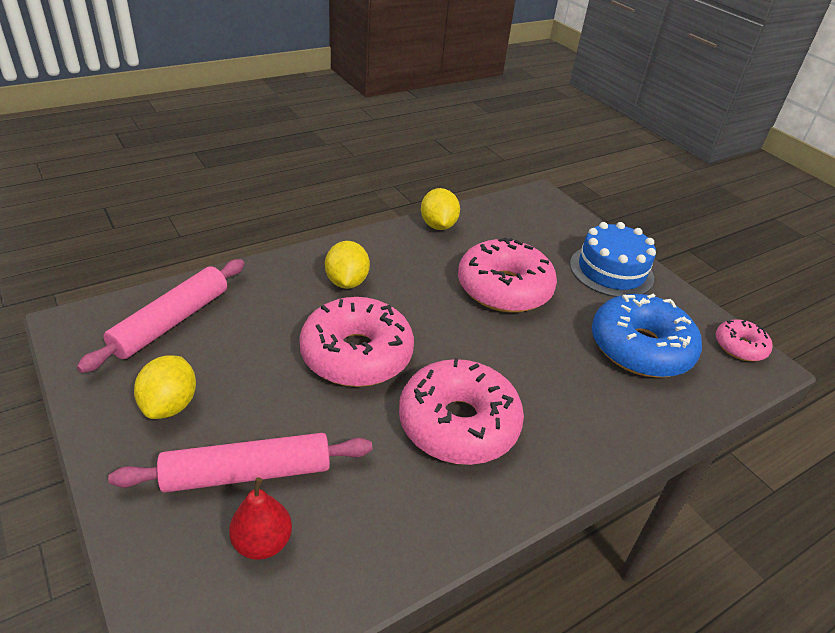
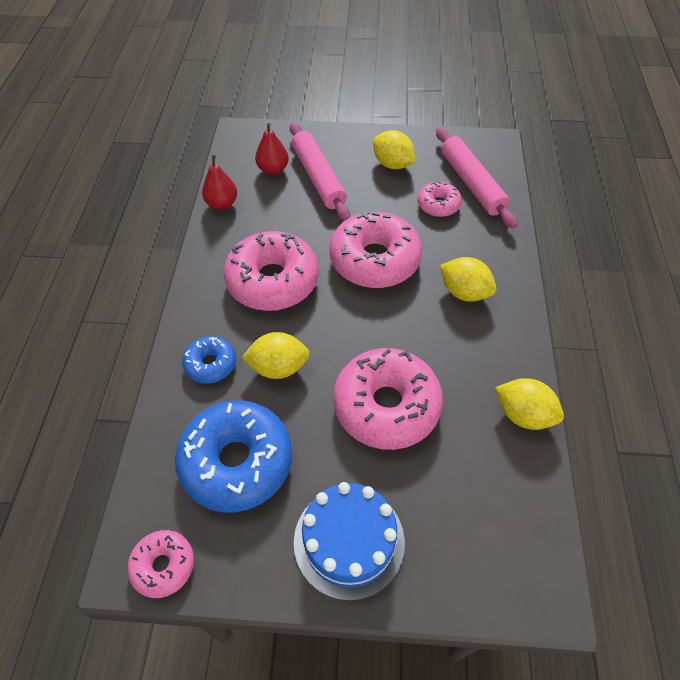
camera: 130 degrees right, 15 degrees up
pink rolling pin [108,433,372,493] -> pink rolling pin turned 45 degrees counterclockwise [290,122,350,221]
none -> blue donut [182,336,236,384]
none -> red pear [202,155,237,210]
none -> yellow lemon [242,332,310,379]
none -> pink donut [417,182,462,217]

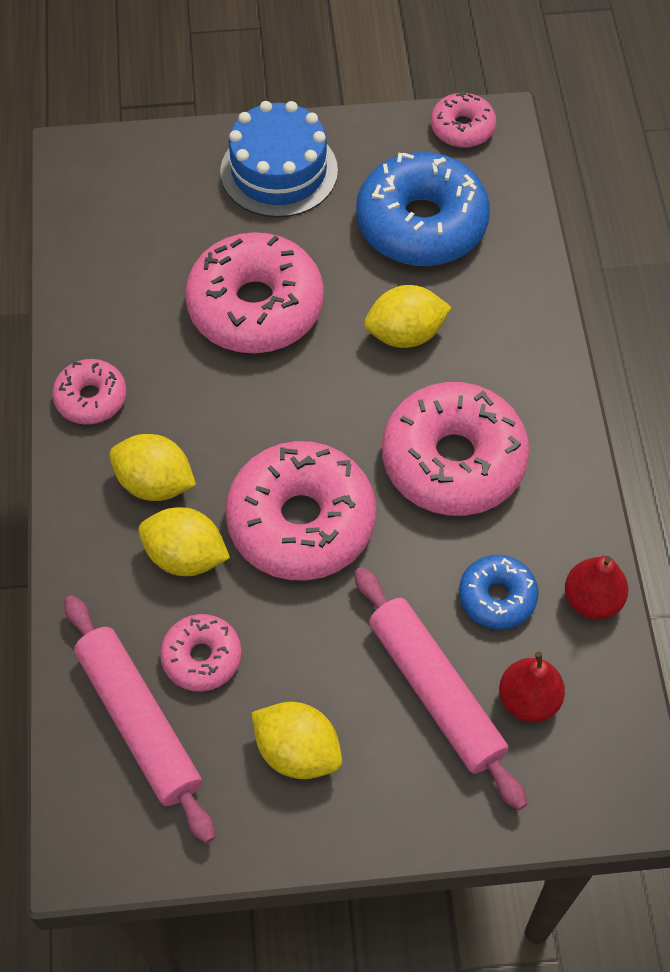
camera: 170 degrees right, 5 degrees up
blue donut [182,336,236,384] -> blue donut moved to [459,555,539,630]
yellow lemon [495,378,564,430] -> yellow lemon moved to [138,507,230,576]
none -> pink donut [52,359,126,425]

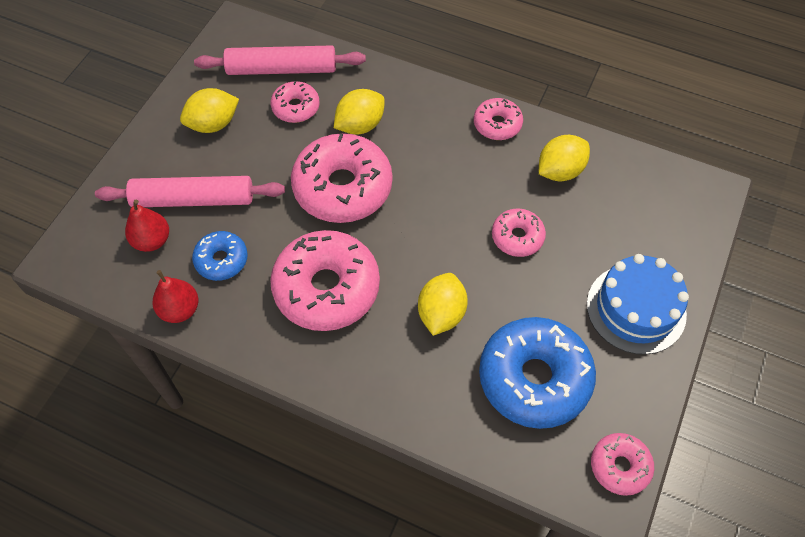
camera: 120 degrees right, 0 degrees up
yellow lemon [109,434,196,501] -> yellow lemon moved to [539,135,590,182]
pink donut [185,232,324,353] -> pink donut [492,208,546,257], size x0.51

